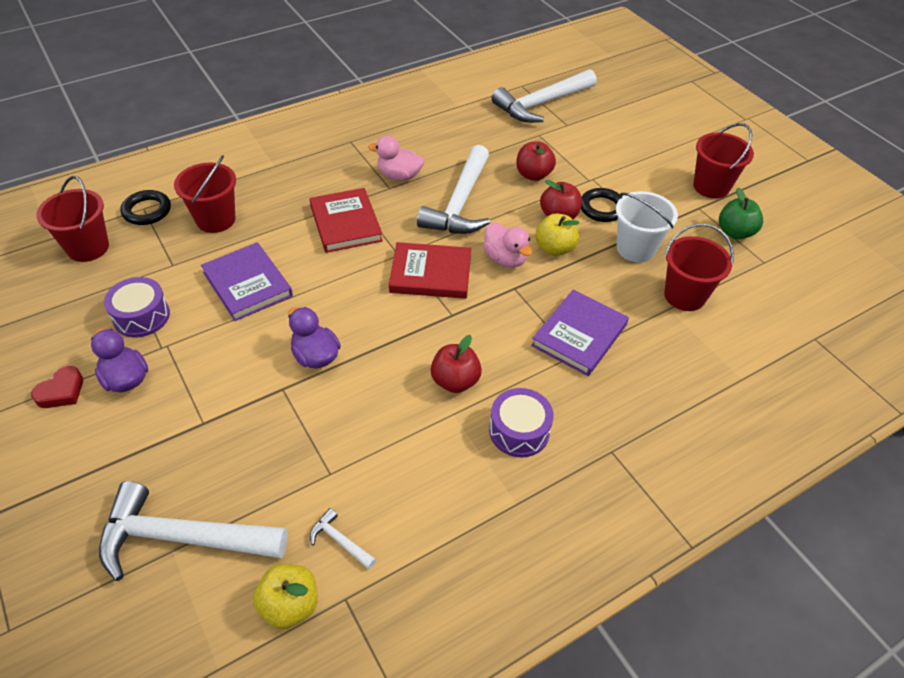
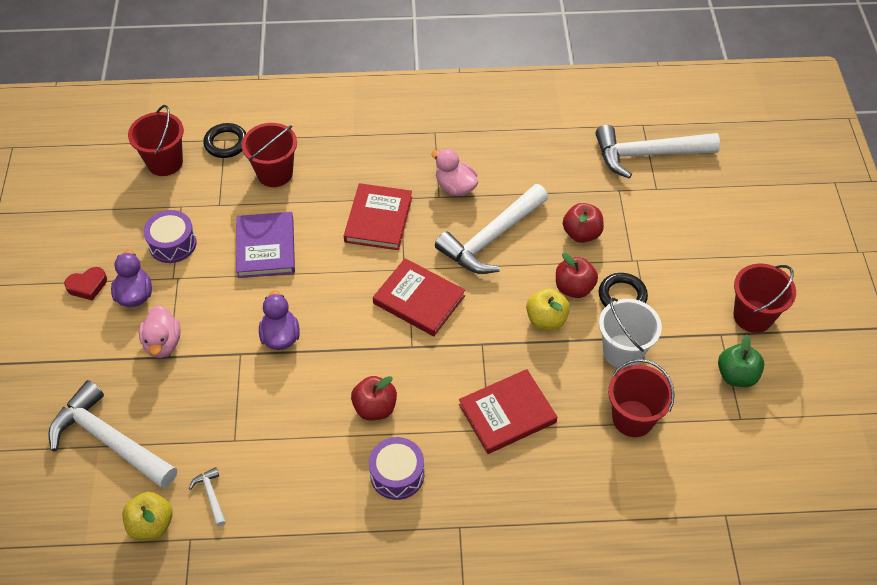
camera: 30 degrees right, 5 degrees up
pink duck [483,222,532,268] -> pink duck moved to [139,305,181,358]
purple book [531,290,629,376] -> red book [459,369,557,454]

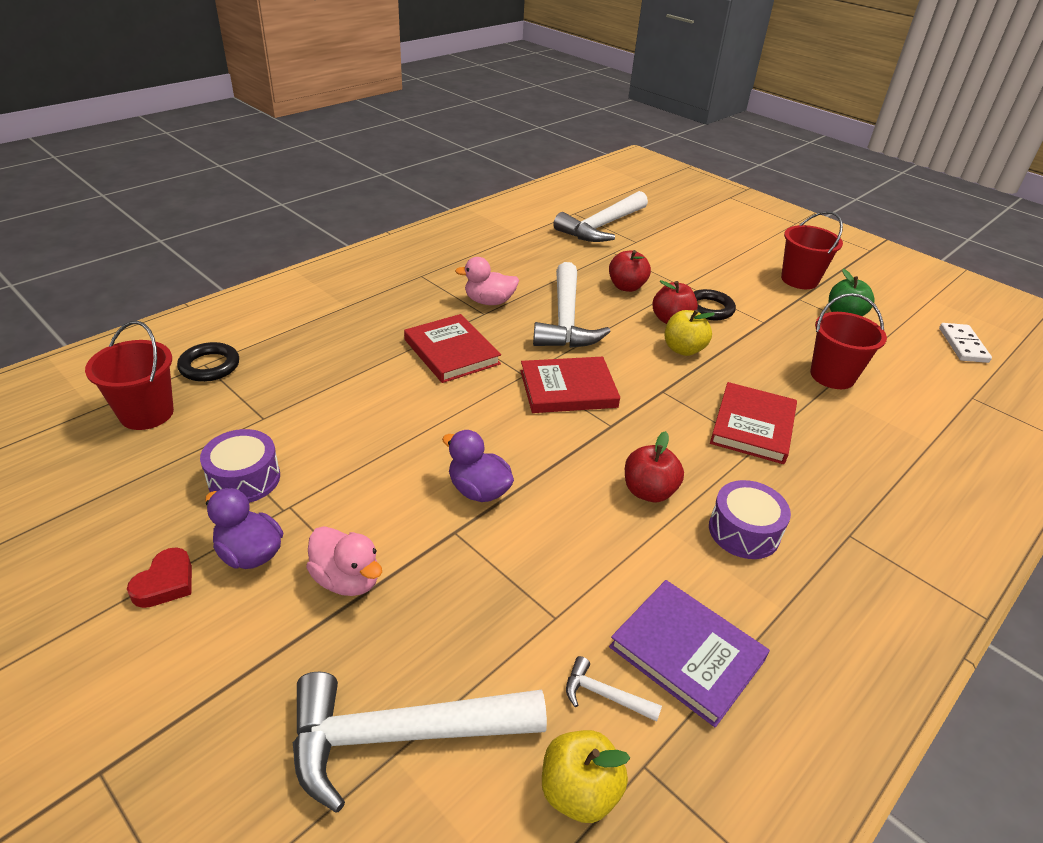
camera: 45 degrees left, 15 degrees down
purple book [236,212,295,278] -> purple book moved to [609,580,770,727]
red bucket [242,123,297,187] -> none
white bucket [599,298,662,368] -> none
none -> white domino [939,323,992,363]

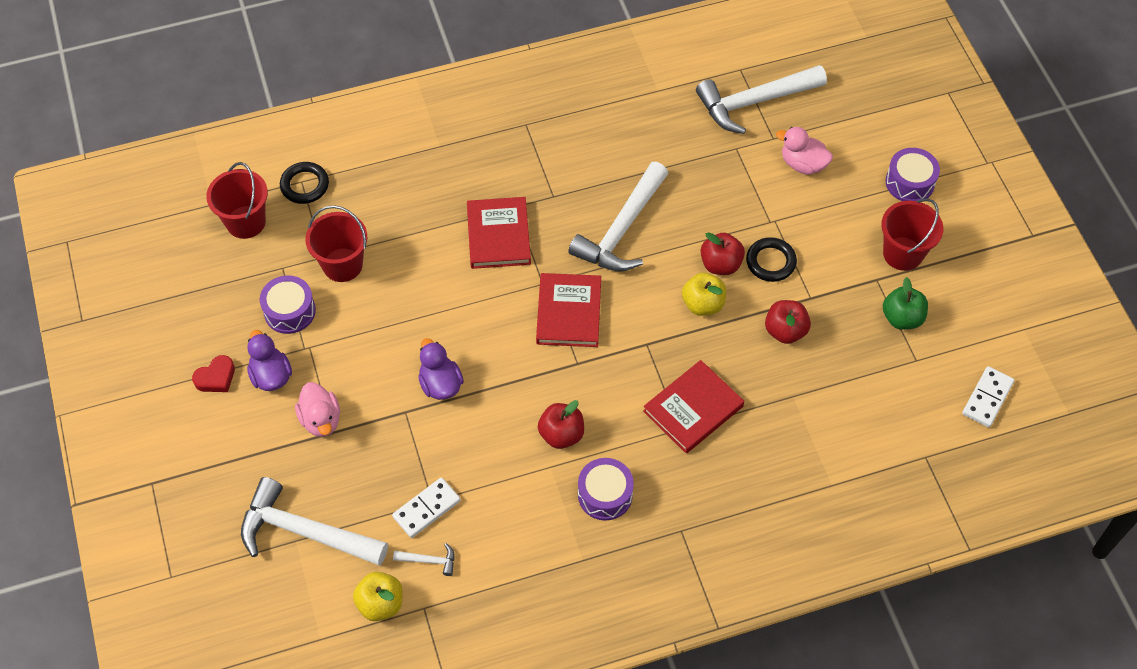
camera: 30 degrees right, 20 degrees up
pink duck [455,257,519,305] -> pink duck moved to [776,127,833,175]
red book [520,357,620,413] -> red book turned 75 degrees clockwise [536,273,601,347]
white hammer [566,656,662,722] -> white hammer turned 135 degrees clockwise [393,543,455,576]
red apple [609,250,651,292] -> red apple moved to [765,300,811,344]
purple book [609,580,770,727] -> none
red bucket [810,293,887,389] -> red bucket moved to [305,205,367,282]
none -> white domino [392,477,461,538]
none -> purple drum [885,148,940,201]

